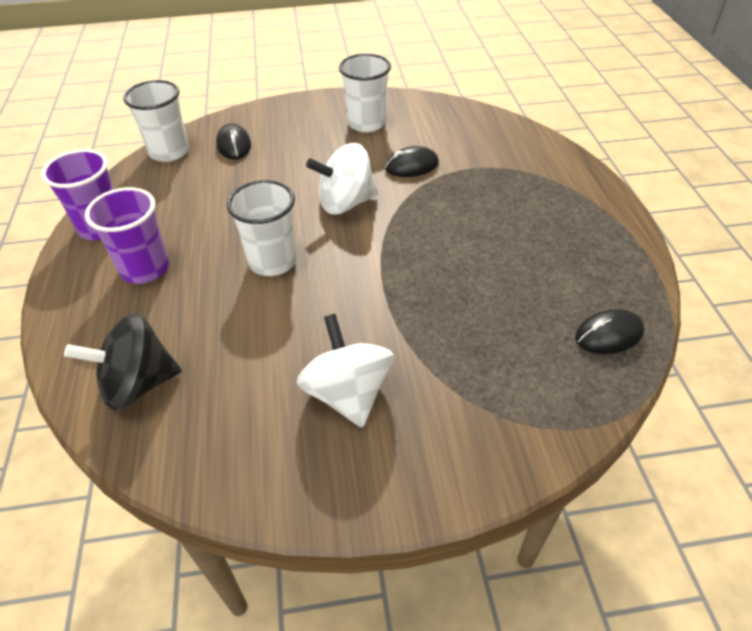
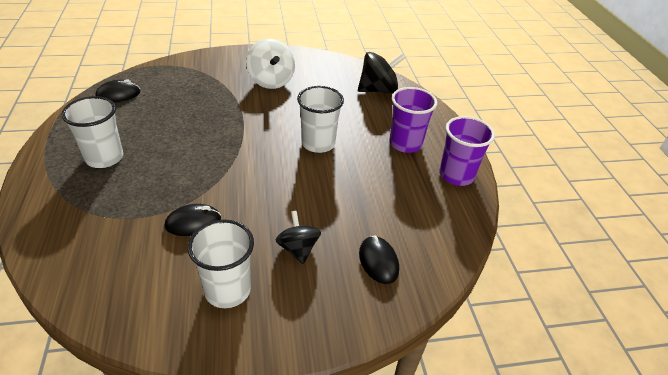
camera: 175 degrees right, 5 degrees down
white cup [123,80,189,162] -> white cup moved to [61,96,123,168]
white spinning top [306,143,378,215] -> none
none -> black spinning top [275,211,321,264]

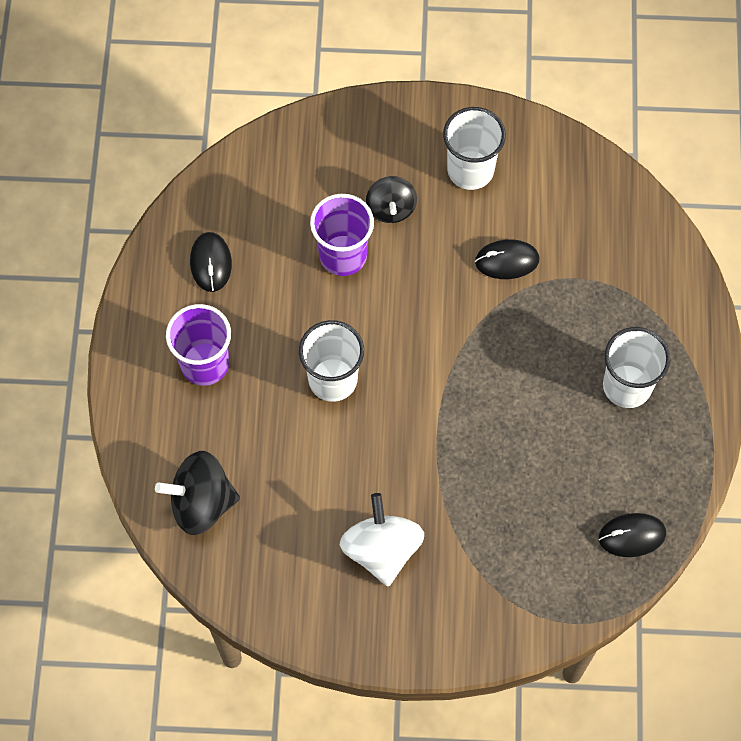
camera: 165 degrees left, 25 degrees up
black mouse [359,236,399,284] -> black mouse moved to [190,232,232,292]
purple cup [439,116,495,186] -> purple cup moved to [310,194,374,276]

